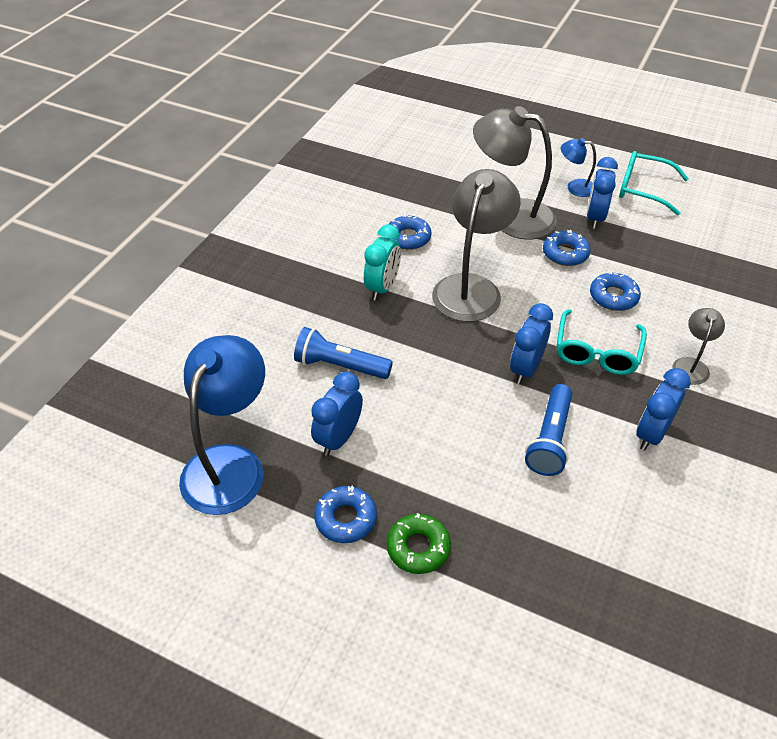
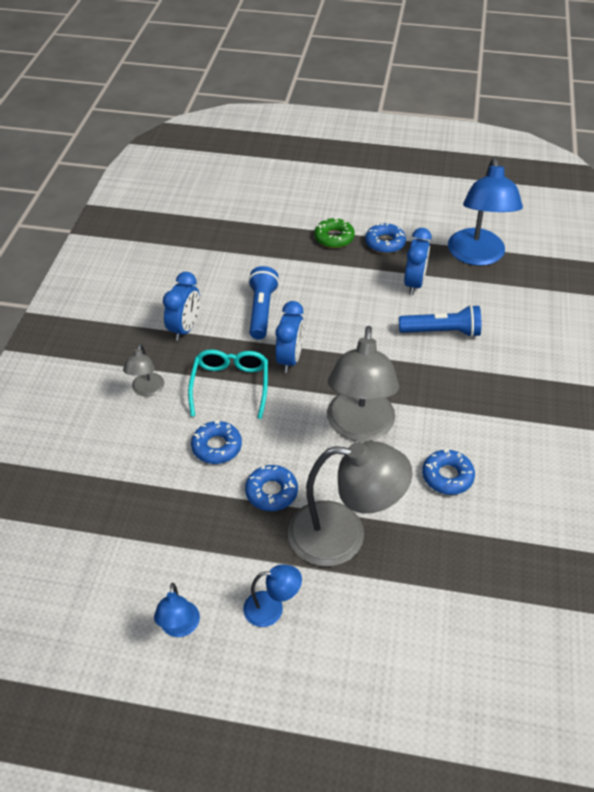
camera: 165 degrees right, 0 degrees up
turquoise clock [364,224,401,301] -> none
blue clock [587,157,618,229] -> none
turquoise glasses [619,151,689,215] -> blue lamp [154,583,200,637]

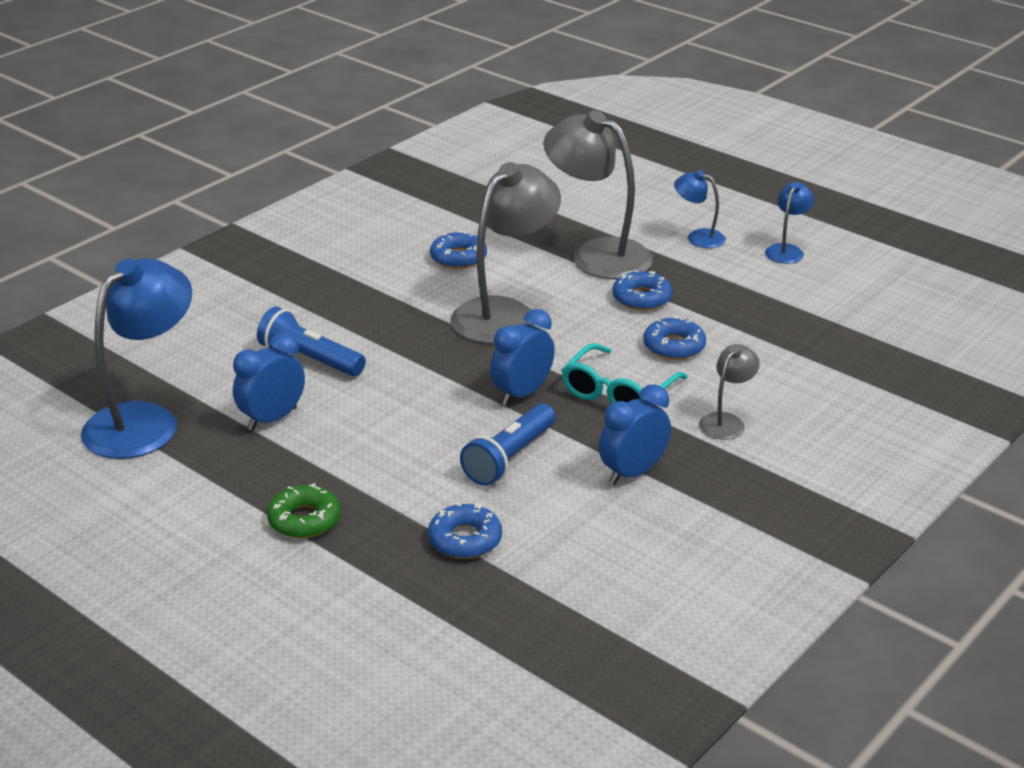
camera: 150 degrees left, 15 degrees down
blue donut [365,223,406,254] -> blue donut moved to [428,503,502,559]

